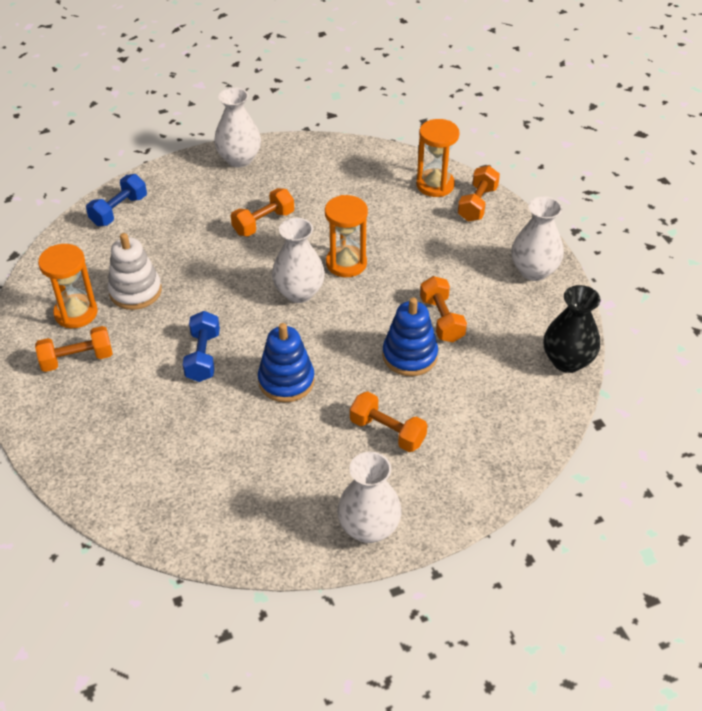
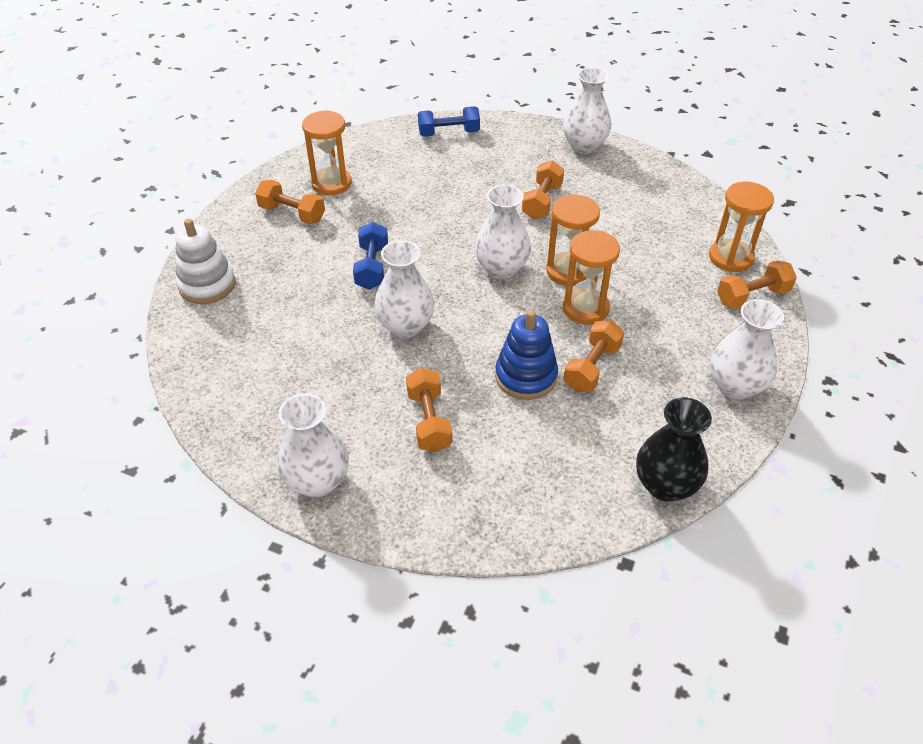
camera: 45 degrees right, 0 degrees up
white stacking toy [108,233,162,310] -> white stacking toy moved to [175,218,235,304]
blue dumbbell [183,311,220,382] -> blue dumbbell turned 45 degrees counterclockwise [353,222,388,290]
orange dumbbell [231,188,294,237] -> orange dumbbell turned 75 degrees counterclockwise [522,160,564,219]
blue stacking toy [258,323,315,402] -> white vase [374,240,434,338]
none -> orange hourglass [563,230,620,324]

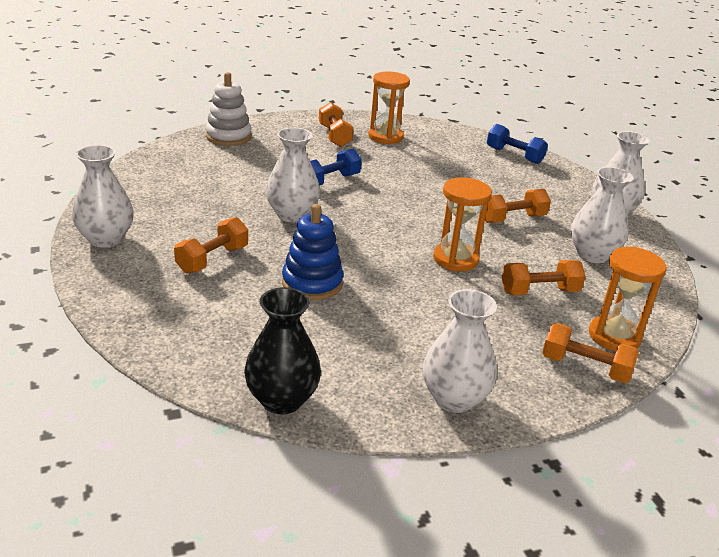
camera: 45 degrees right, 15 degrees down
white vase [475,185,531,279] -> white vase moved to [571,167,634,263]
orange hourglass [563,230,620,324] -> none
orange dumbbell [563,320,624,392] -> orange dumbbell moved to [502,260,586,295]

